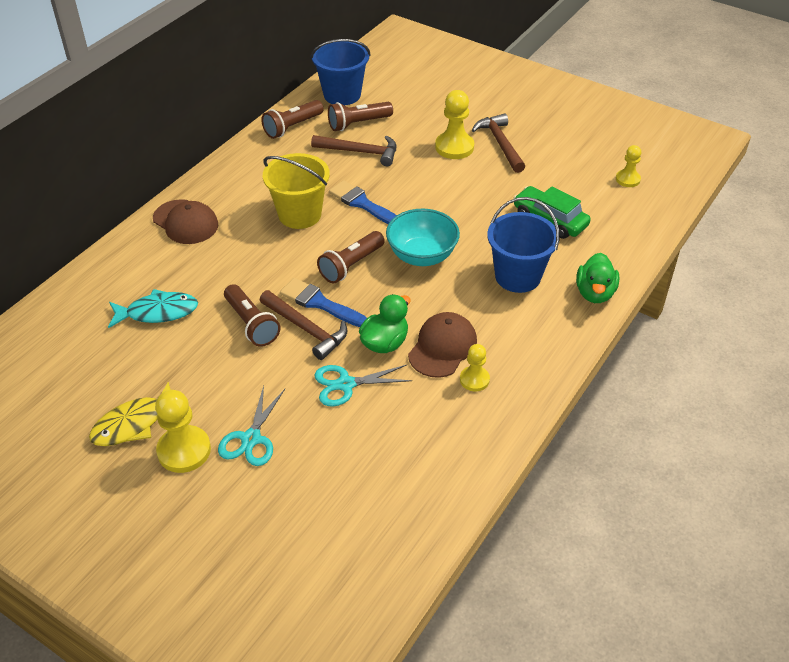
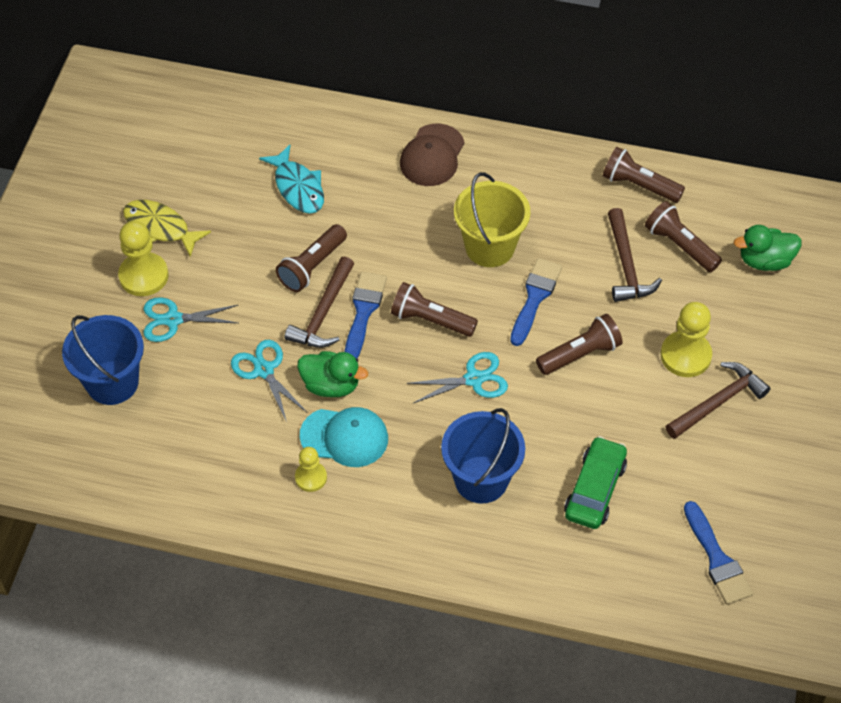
camera: 70 degrees right, 10 degrees up
blue bucket [310,39,371,105] -> blue bucket moved to [62,315,144,405]
turquoise bowl [386,209,460,266] -> turquoise scissors [406,352,508,403]
brown cap [408,312,477,378] -> turquoise cap [300,407,388,467]
green duck [576,253,619,303] -> green duck moved to [734,225,802,271]
yellow pawn [616,145,641,187] -> blue brush [684,501,753,605]
none -> brown flashlight [536,314,623,375]

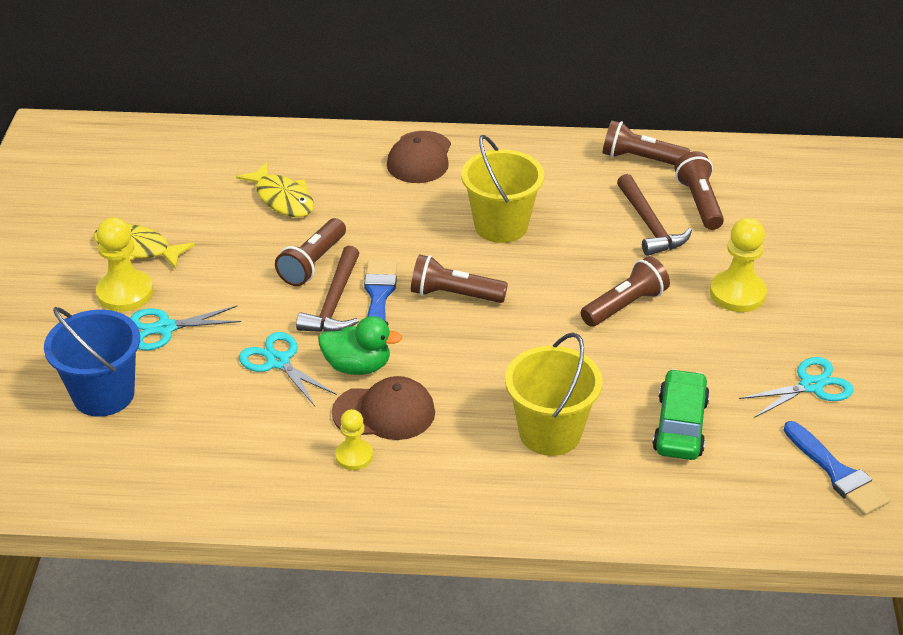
camera: 10 degrees left, 15 degrees down
turquoise fish [259,145,324,214] -> yellow fish [236,162,314,217]
turquoise cap [300,407,388,467] -> brown cap [332,376,435,440]
turquoise scissors [406,352,508,403] -> turquoise scissors moved to [739,357,854,418]
blue bucket [441,408,525,504] -> yellow bucket [505,332,603,456]
blue brush [510,258,562,346] -> none
brown flashlight [645,201,722,272] -> brown flashlight turned 45 degrees clockwise [675,151,724,230]
brown hammer [666,362,770,439] -> none
green duck [734,225,802,271] -> none

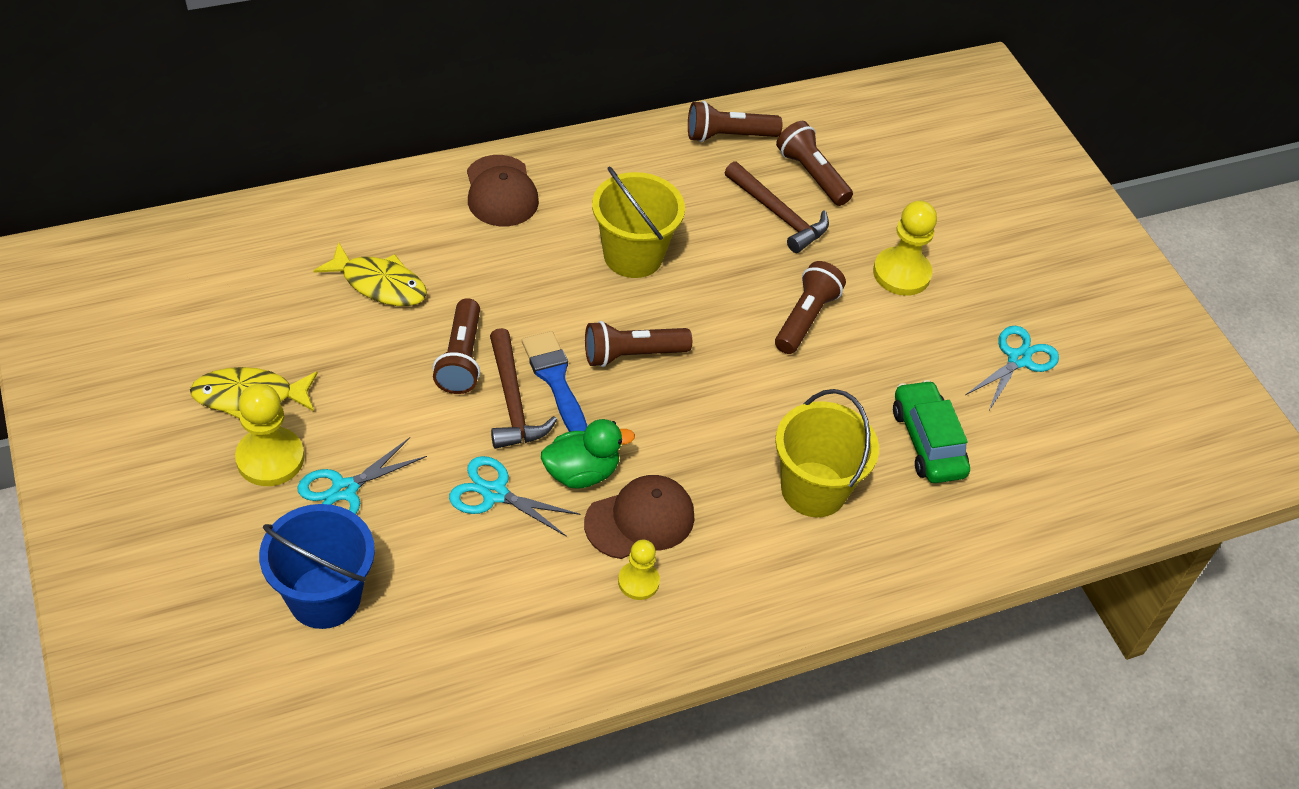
camera: 30 degrees left, 10 degrees up
blue brush [784,421,890,516] -> none

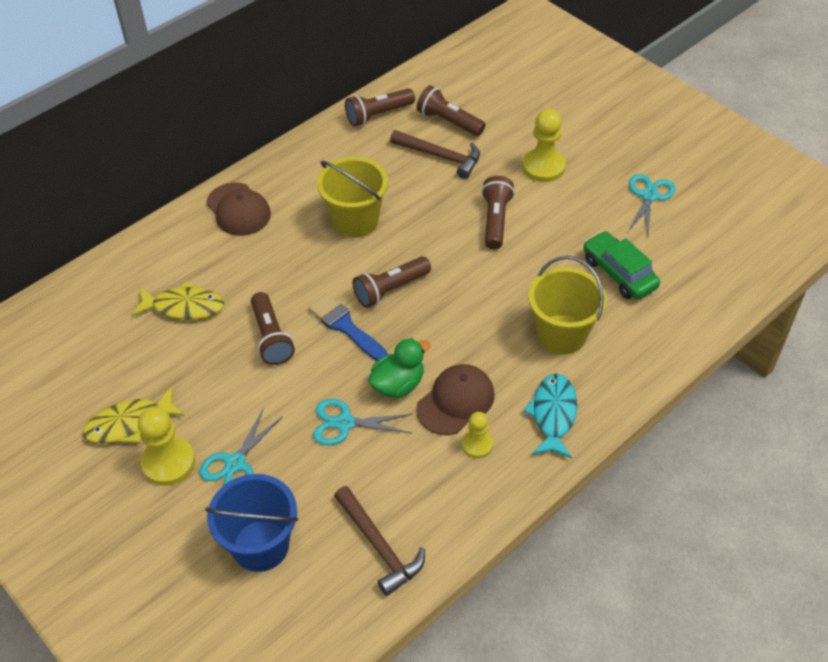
camera: 15 degrees left, 0 degrees up
brown hammer [490,328,557,449] -> brown hammer moved to [334,486,425,596]
none -> turquoise fish [523,374,577,459]

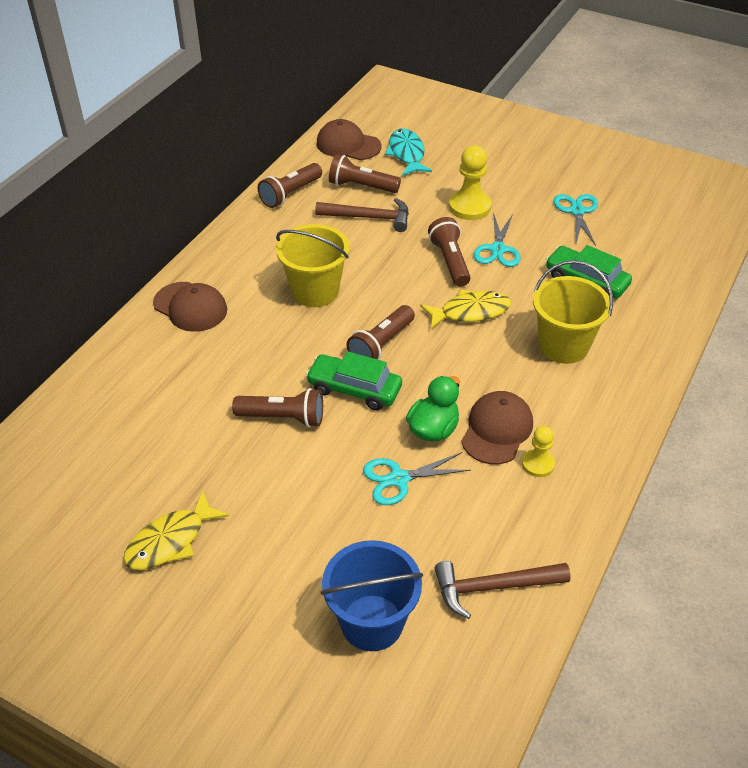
camera: 20 degrees left, 5 degrees down
yellow fish [132,281,224,320] -> yellow fish moved to [420,290,511,329]
yellow pawn [138,407,195,486] -> none
turquoise scissors [200,408,283,485] -> turquoise scissors moved to [473,213,521,267]
brown flashlight [251,292,295,365] -> brown flashlight turned 45 degrees counterclockwise [232,388,323,428]
blue brush [308,294,388,361] -> green car [306,352,402,410]
brown hammer [334,486,425,596] -> brown hammer turned 135 degrees clockwise [435,561,570,619]
turquoise fish [523,374,577,459] -> turquoise fish moved to [385,129,432,176]
none -> brown cap [316,119,381,160]

